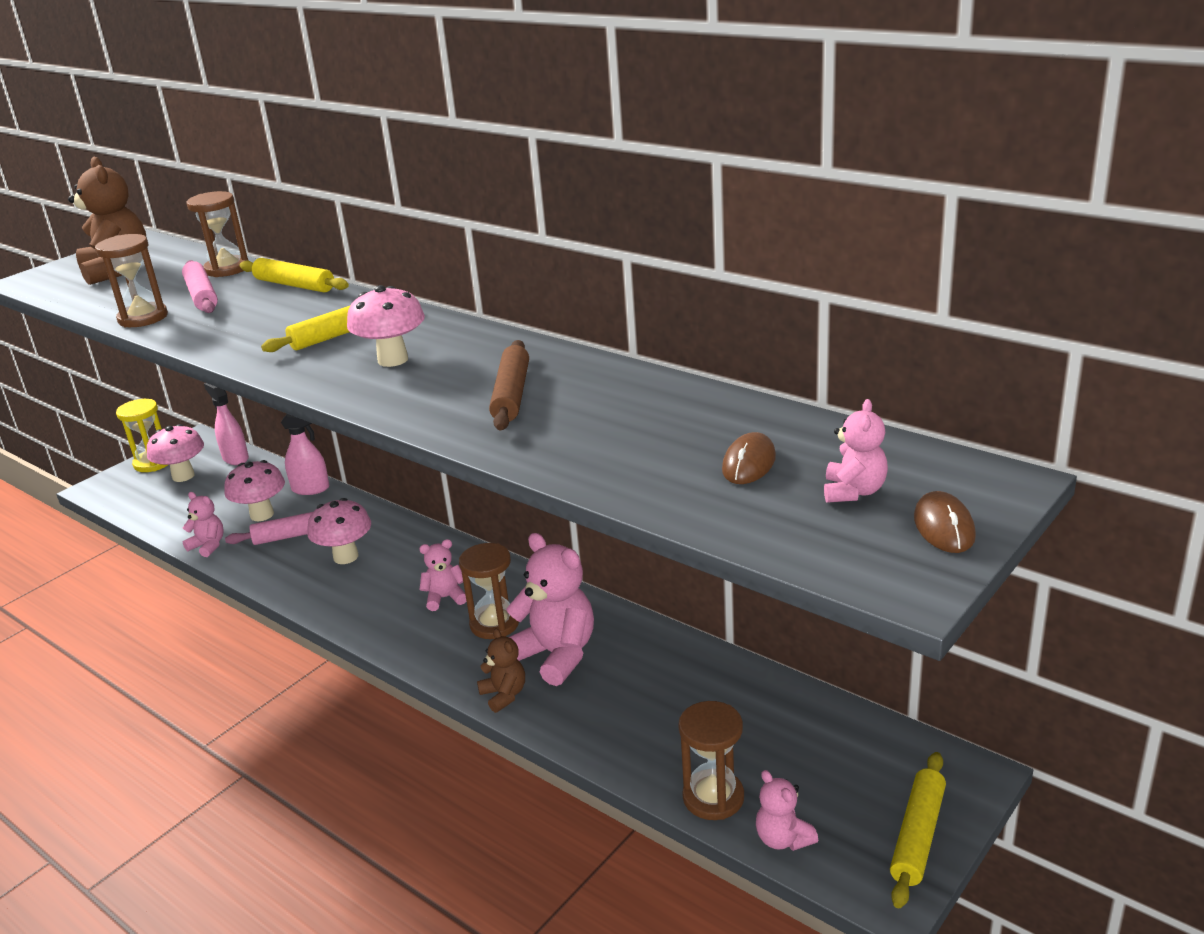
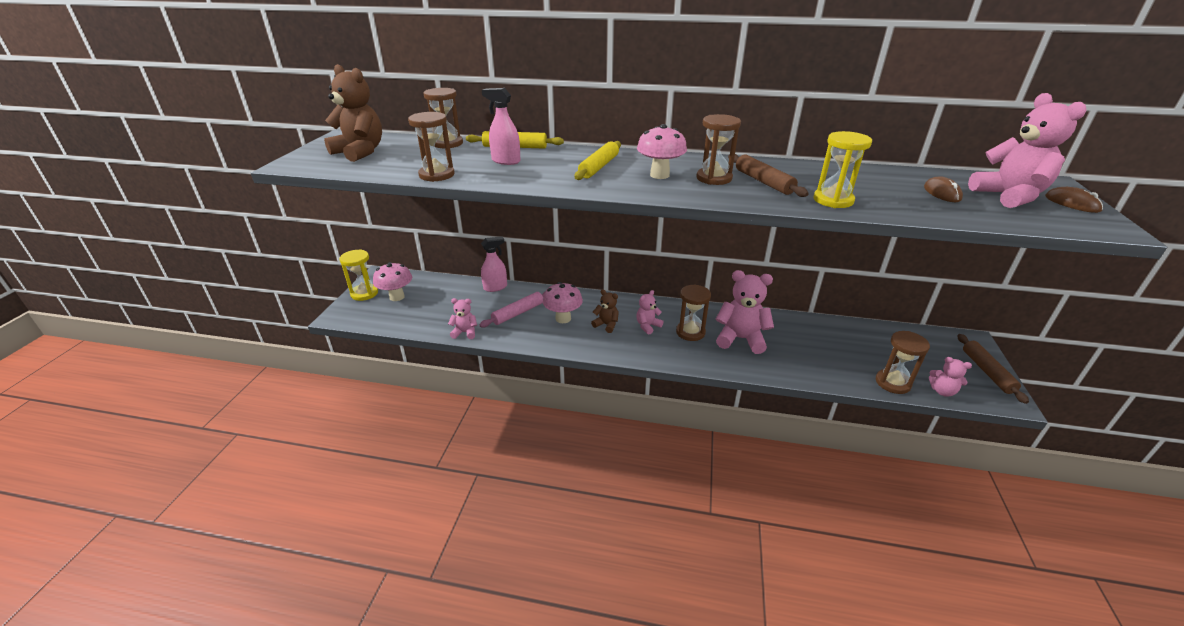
camera: 30 degrees left, 5 degrees up
pink rolling pin [182,260,218,313] -> none
pink spray bottle [204,383,249,465] -> pink spray bottle moved to [482,88,521,165]
pink mushroom [224,460,285,521] -> none
brown teddy bear [477,628,525,713] -> brown teddy bear moved to [591,289,619,333]
pink teddy bear [824,399,888,503] -> pink teddy bear [968,93,1087,208], size x1.88
yellow rolling pin [890,752,946,908] -> brown rolling pin [957,334,1029,404]
none -> brown hourglass [696,114,741,185]
none -> yellow hourglass [813,131,872,208]

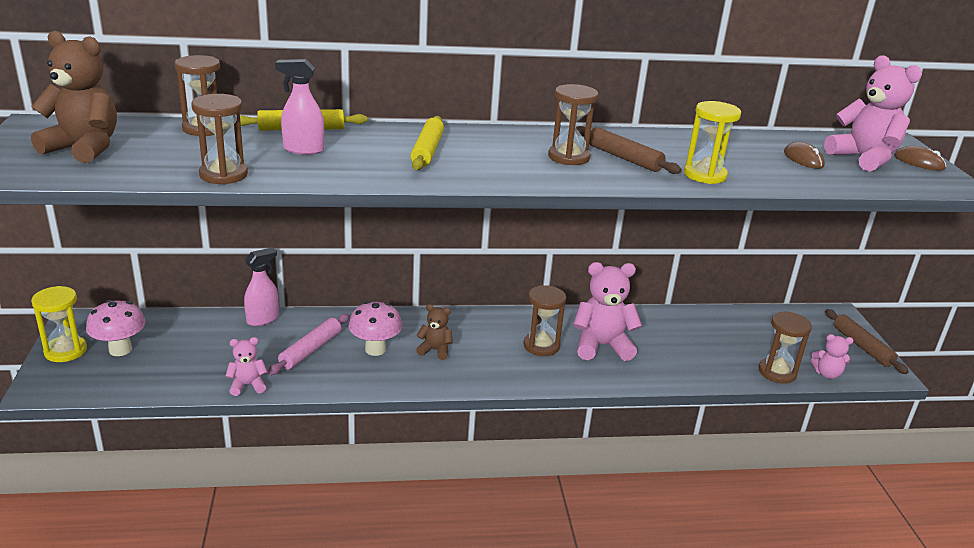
camera: 20 degrees left, 5 degrees down
pink teddy bear [636,290,663,334] -> none
pink mushroom [637,124,687,179] -> none

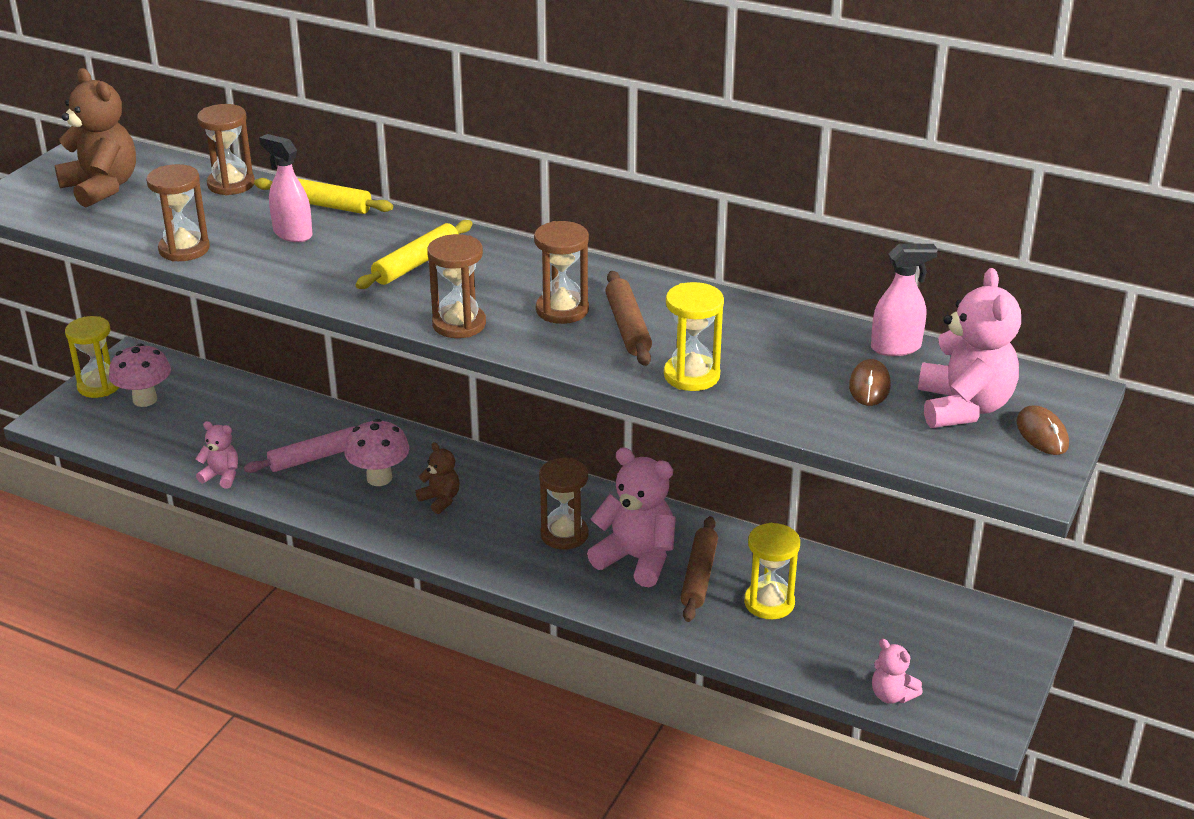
camera: 35 degrees right, 5 degrees up
pink spray bottle [244,247,279,326] -> pink spray bottle moved to [871,243,938,356]
brown hourglass [759,311,812,384] -> brown hourglass moved to [427,234,486,338]
brown rolling pin [825,309,909,374] -> brown rolling pin moved to [680,516,718,622]
none -> yellow hourglass [744,523,800,619]

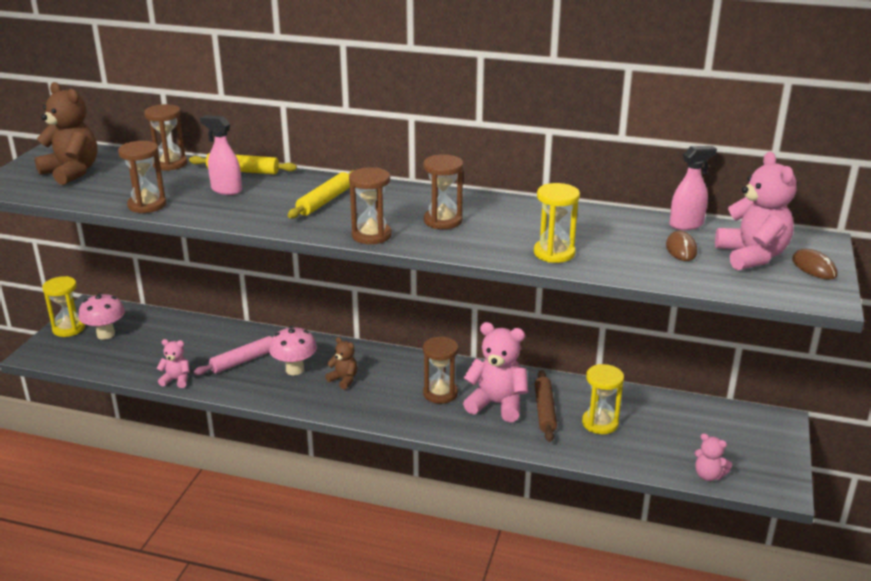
camera: 10 degrees left, 5 degrees down
brown rolling pin [605,271,652,366] -> none

